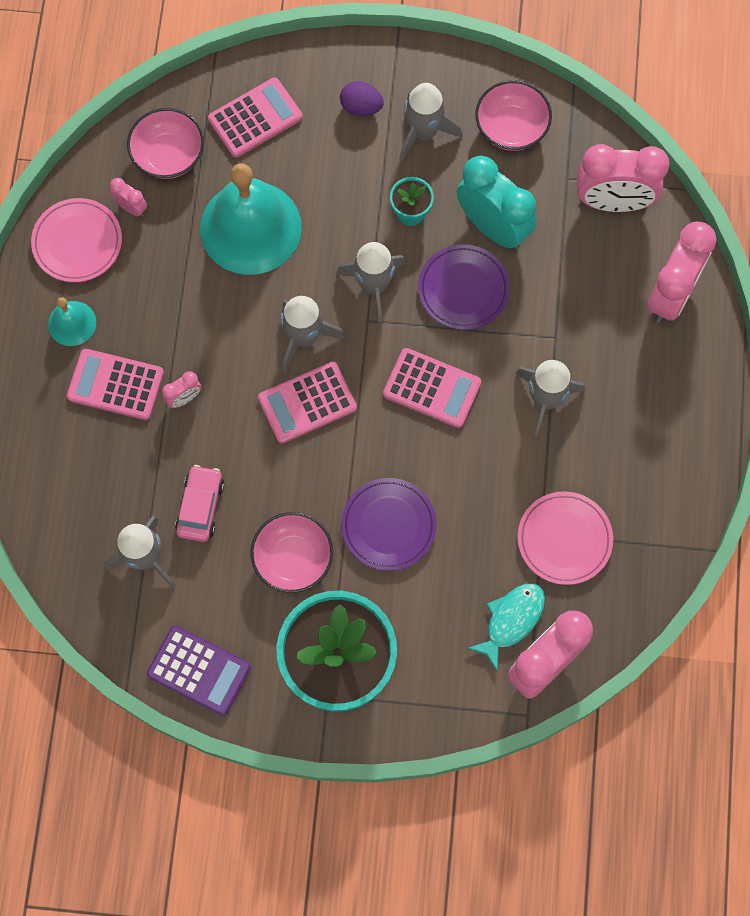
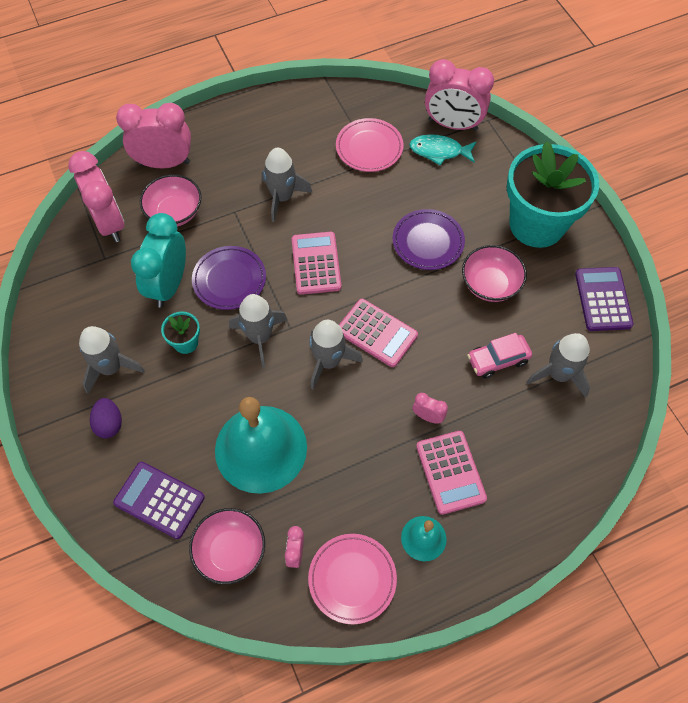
camera: 120 degrees left, 10 degrees down
pink calculator [208,78,303,157] -> purple calculator [113,462,205,539]
pink bowl [475,80,552,151] -> pink bowl moved to [140,174,202,227]

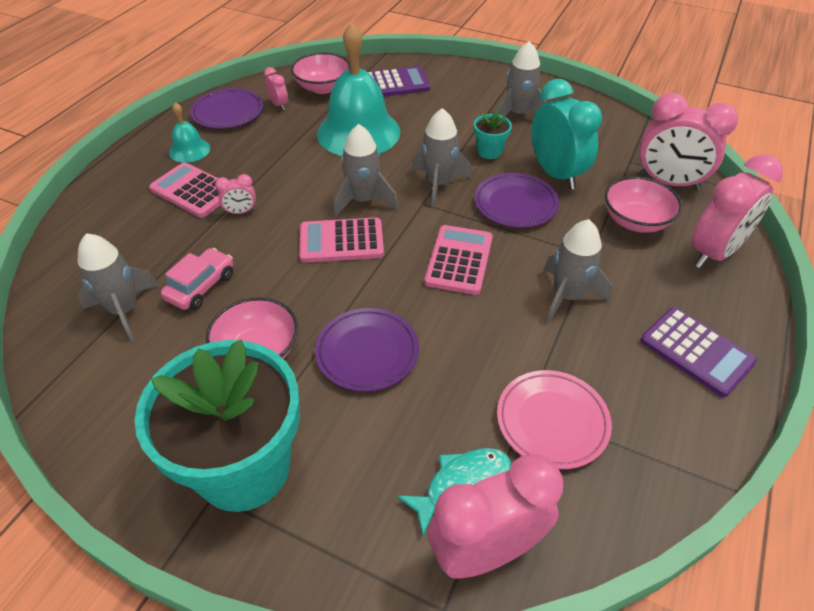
camera: 140 degrees right, 15 degrees down
purple egg [90,398,122,438] -> none
pink calculator [292,232,342,295] -> pink calculator turned 120 degrees counterclockwise [424,225,493,295]
pink plate [308,534,397,624] -> purple plate [190,88,263,129]
purple calculator [575,267,634,331] -> purple calculator moved to [640,307,757,397]

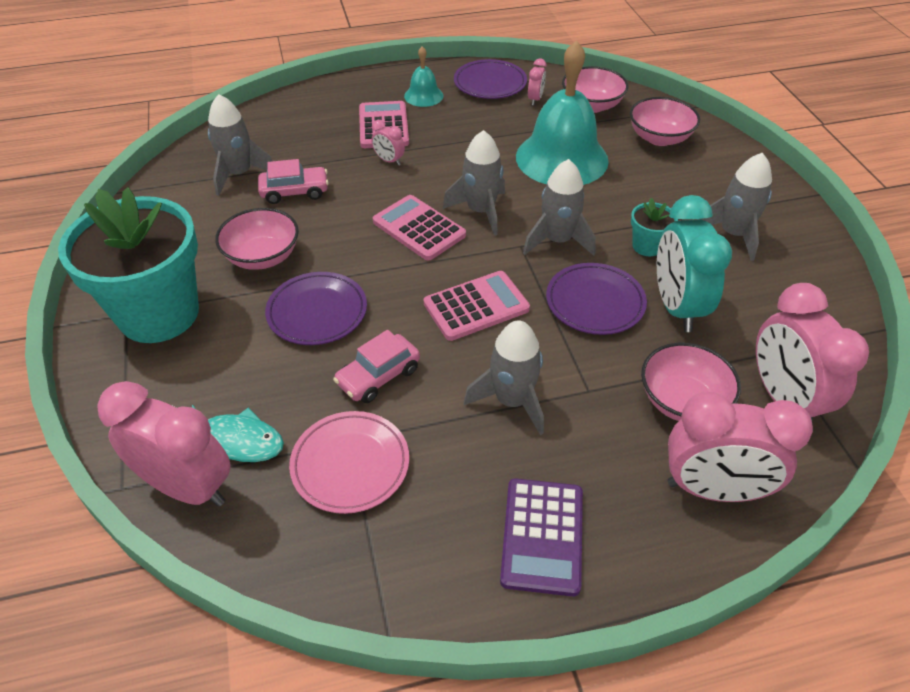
camera: 50 degrees right, 0 degrees up
purple calculator [368,66,430,97] -> pink bowl [630,97,700,146]
turquoise clock [531,79,602,190] -> turquoise clock turned 150 degrees clockwise [657,195,732,332]
none -> pink car [333,330,420,403]

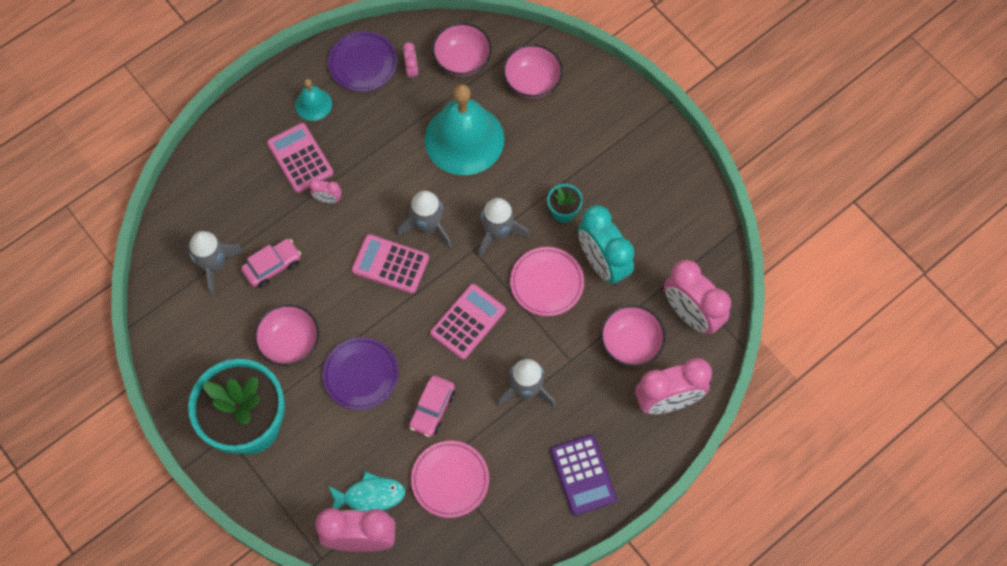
camera: 25 degrees left, 20 degrees up
purple plate [546,263,647,335] -> pink plate [510,247,584,316]
grey rocket [696,153,772,261] -> none

